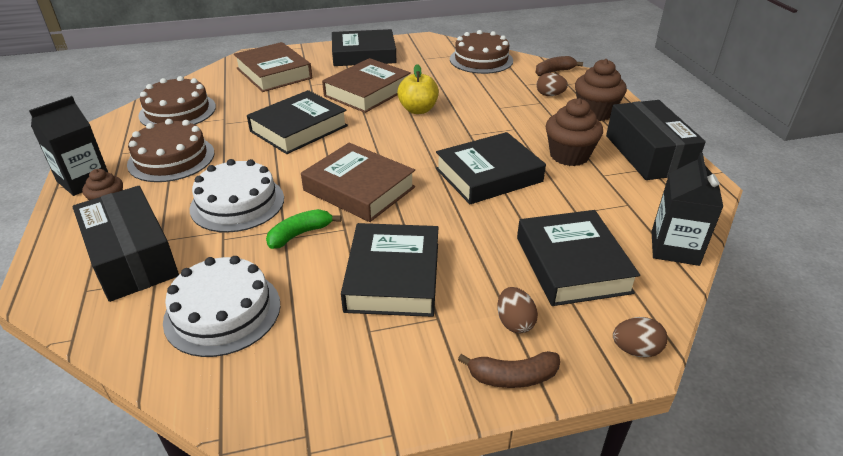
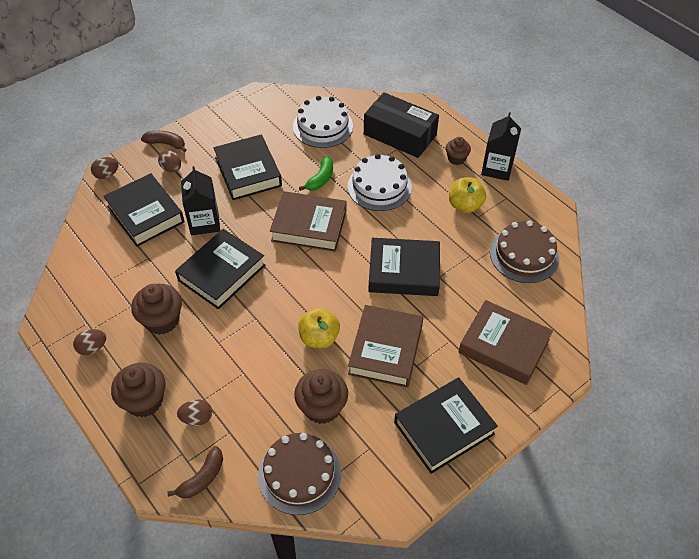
camera: 155 degrees right, 15 degrees up
brown cake [127,119,214,182] -> yellow apple [449,177,486,213]
black book [247,90,348,154] -> black book turned 75 degrees clockwise [368,238,440,296]
brown banana [458,351,560,388] -> brown banana turned 45 degrees clockwise [141,131,186,152]
black box [606,100,706,180] -> brown egg [73,329,106,355]
black carton [652,153,723,266] -> black carton moved to [181,166,220,235]
none -> brown cupcake [294,369,348,424]

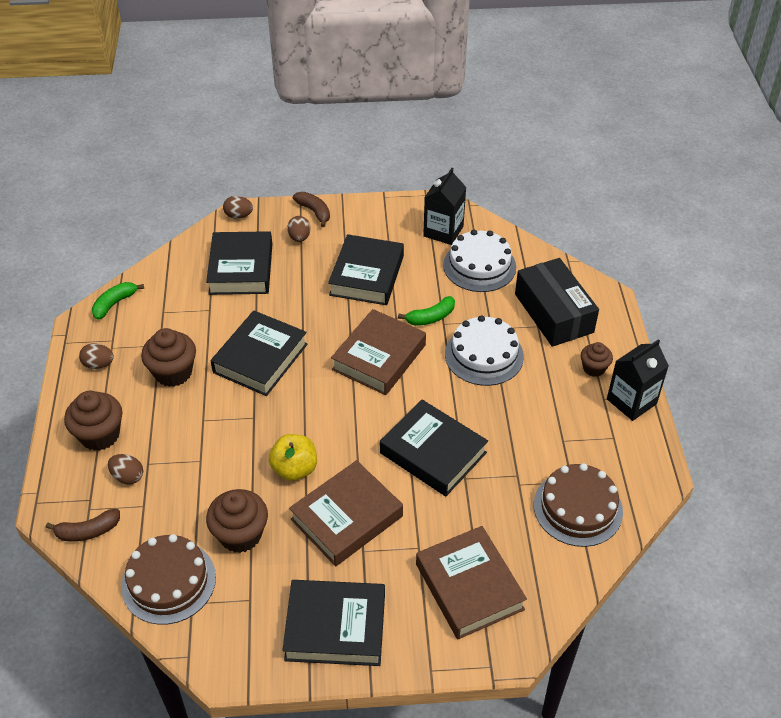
camera: 35 degrees right, 5 degrees down
black book [175,229,265,309] -> black book turned 45 degrees counterclockwise [211,311,308,396]
black carton [181,166,220,235] -> black carton moved to [423,168,466,245]
brown book [270,191,347,252] -> brown book turned 75 degrees clockwise [331,309,426,395]
yellow apple [449,177,486,213] -> none
none -> green banana [92,282,144,320]

